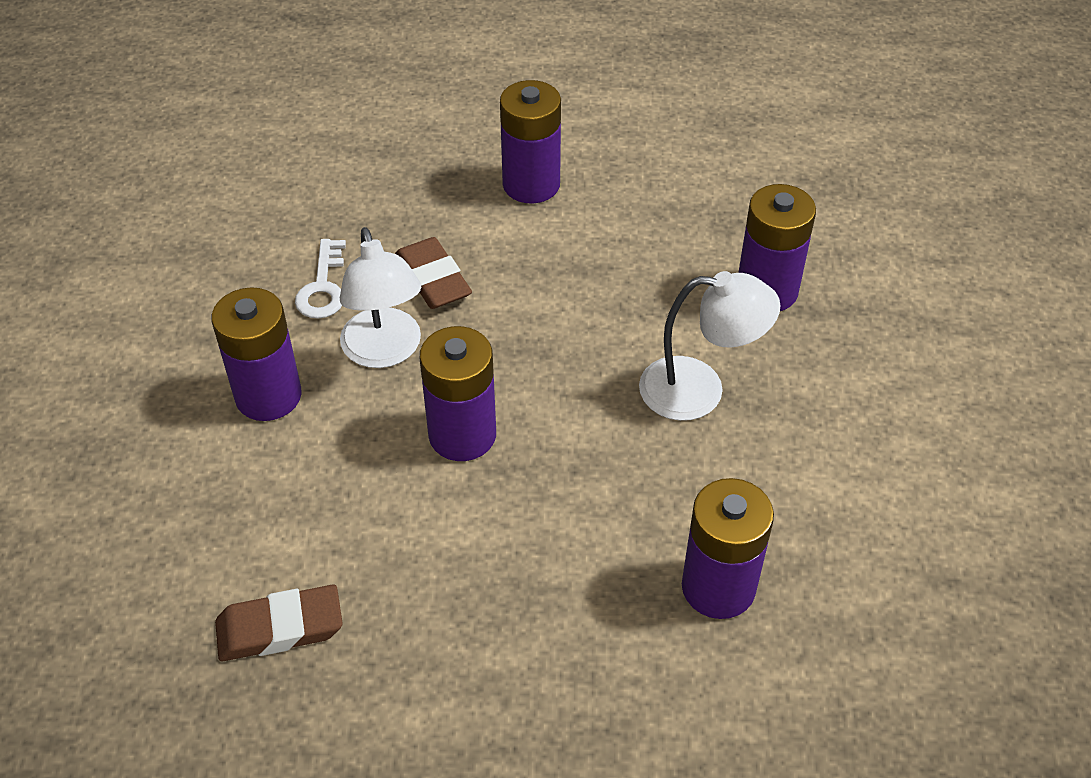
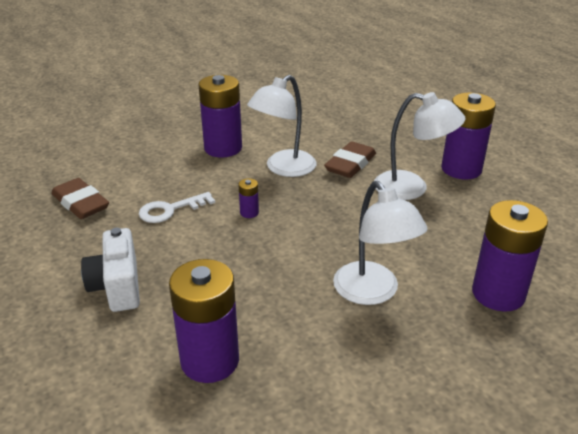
camera: 60 degrees right, 15 degrees down
white key [295,239,346,319] -> white key moved to [139,192,215,223]
purple battery [420,326,496,461] -> purple battery [239,178,259,218], size x0.43
none -> white camera [81,228,140,312]
none -> white lamp [374,92,465,200]

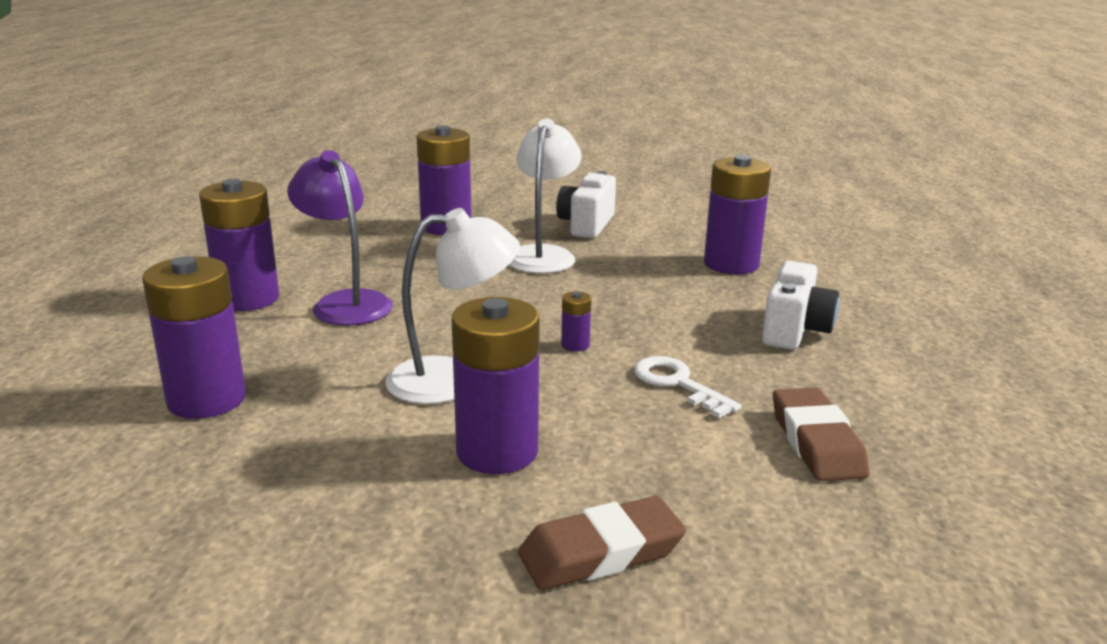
camera: 145 degrees left, 10 degrees down
white key [139,192,215,223] -> white key turned 135 degrees counterclockwise [634,356,742,418]
brown eraser [324,141,376,178] -> brown eraser moved to [518,496,686,590]
white lamp [374,92,465,200] -> purple lamp [287,150,393,326]
none -> purple battery [142,256,246,419]
none -> white camera [556,171,616,238]

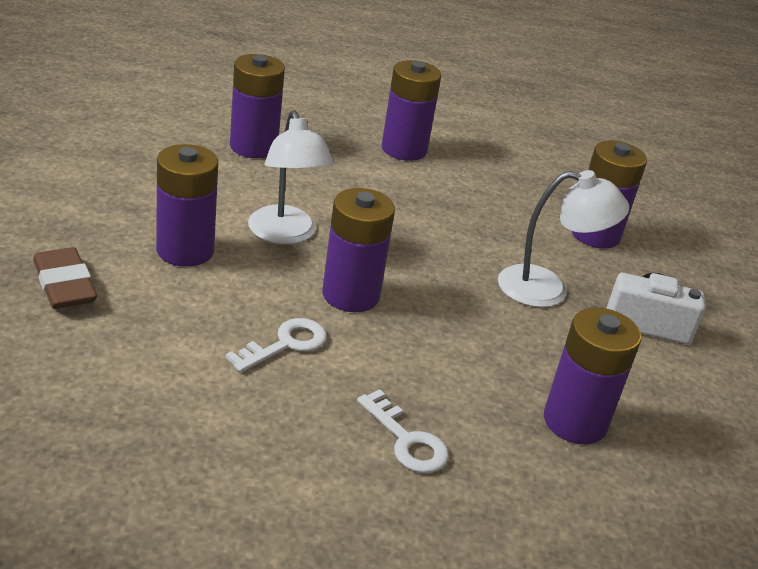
camera: 80 degrees right, 10 degrees up
purple lamp [287,150,393,326] -> none
purple battery [561,291,591,352] -> purple battery [322,188,395,312], size x2.34
white camera [762,261,839,350] -> white key [357,389,449,473]
brown eraser [773,387,870,481] -> none

